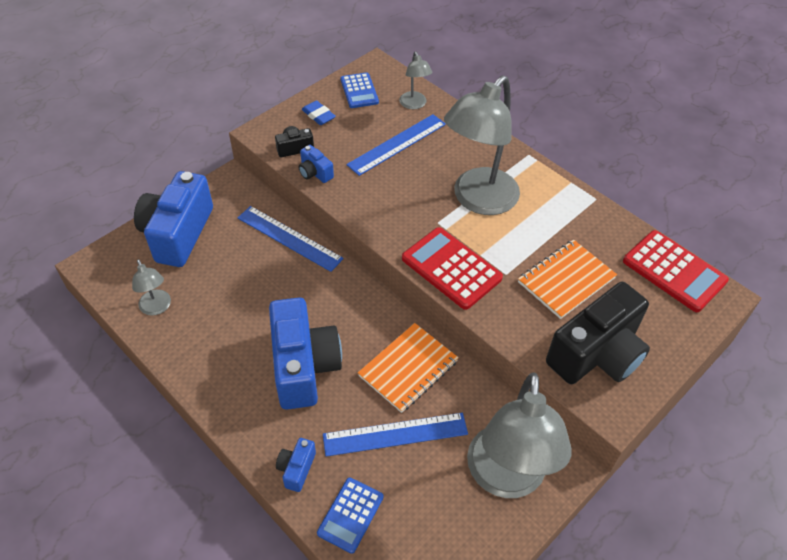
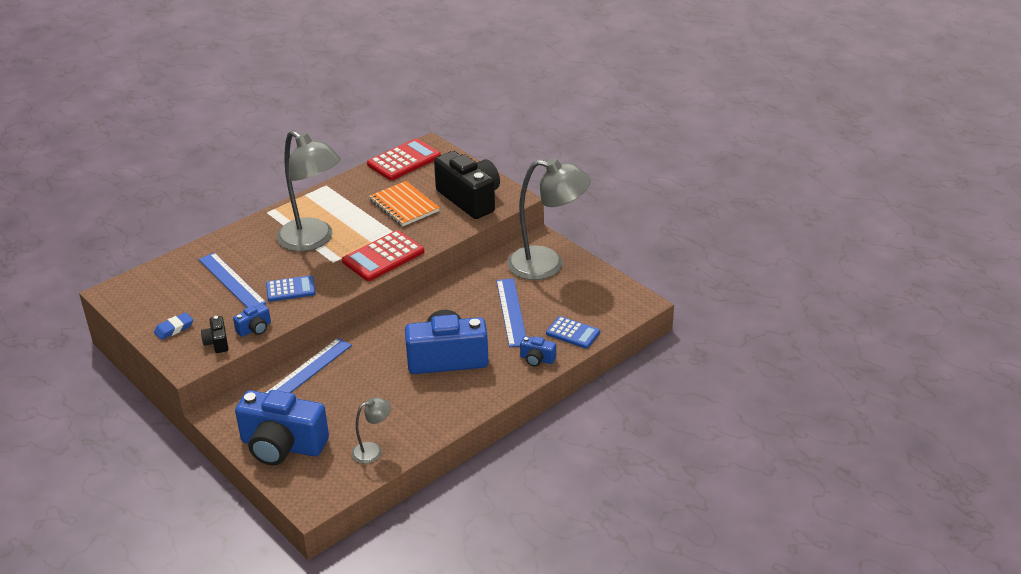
camera: 85 degrees left, 15 degrees down
blue calculator [340,72,379,108] -> blue calculator moved to [266,275,316,302]
orange notebook [358,323,459,413] -> none
grey lamp [399,51,432,109] -> none

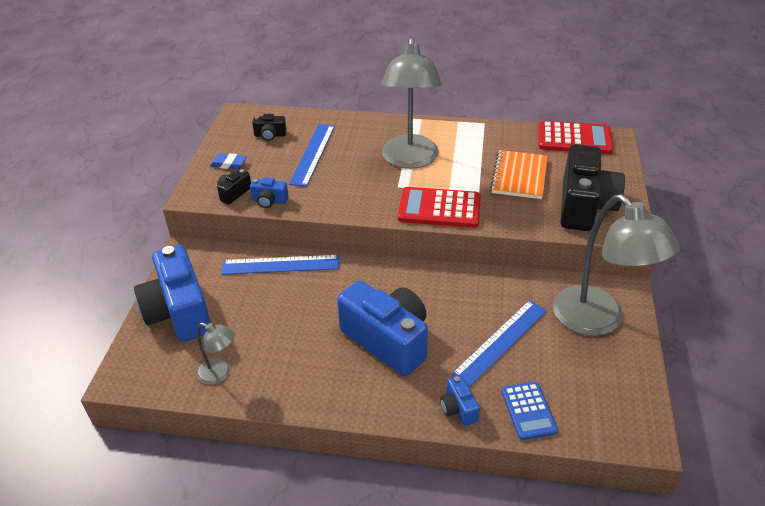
camera: 50 degrees right, 5 degrees up
blue calculator [266,275,316,302] -> none
none -> black camera [252,114,287,141]

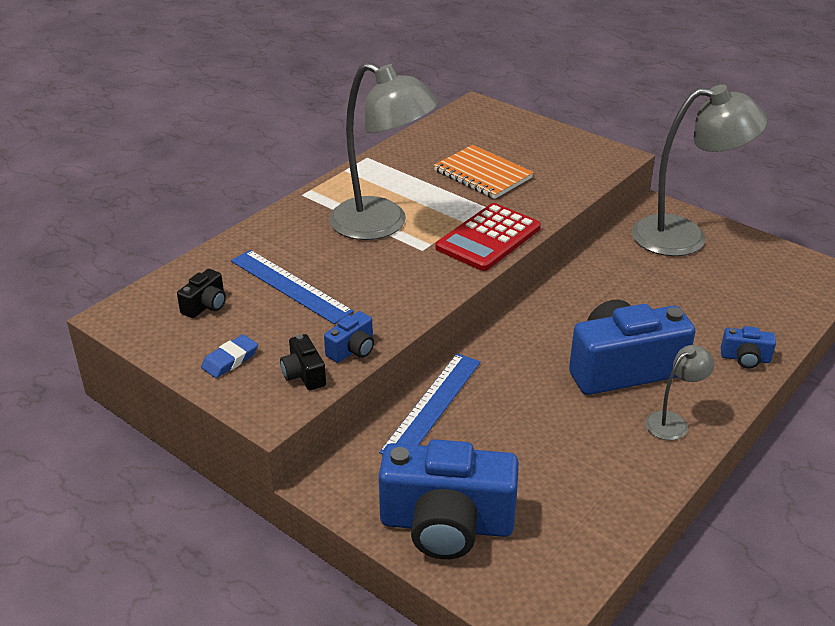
camera: 60 degrees left, 5 degrees down
grey lamp [197,322,235,385] -> grey lamp moved to [645,345,714,440]
blue ruler [452,300,547,387] -> none
blue calculator [501,382,558,440] -> none
red calculator [538,121,613,154] -> none
black camera [560,144,625,231] -> none

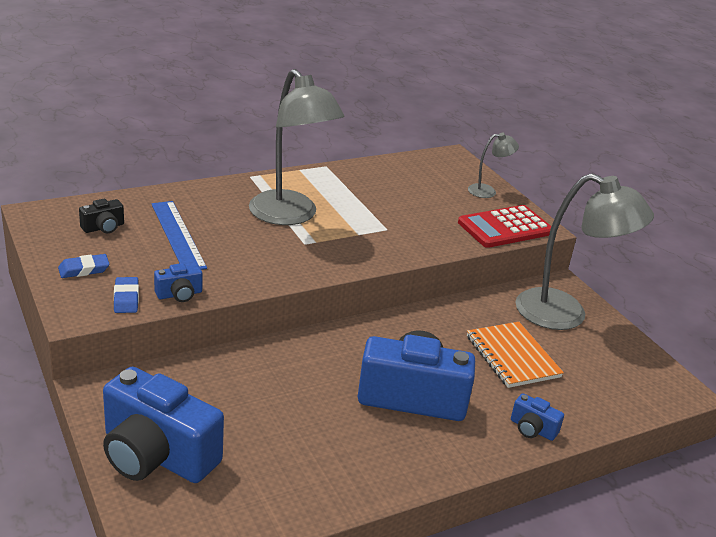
camera: 20 degrees right, 5 degrees down
black camera [280,334,326,390] -> blue eraser [114,277,139,313]
blue ruler [379,353,481,454] -> none
orange notebook [434,145,534,199] -> orange notebook moved to [467,322,564,388]
red calculator [436,203,541,271] -> red calculator moved to [458,205,552,248]
grey lamp [645,345,714,440] -> grey lamp moved to [468,133,519,198]

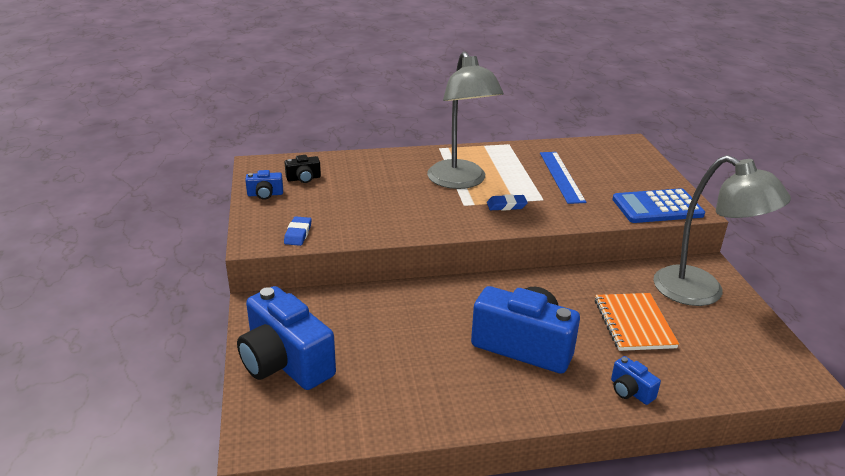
camera: 20 degrees right, 0 degrees up
blue eraser [58,254,110,278] -> blue eraser moved to [487,194,528,211]
blue ruler [151,201,207,270] -> blue ruler moved to [540,152,586,204]
blue camera [154,263,203,302] -> blue camera moved to [245,170,283,200]
red calculator [458,205,552,248] -> blue calculator [612,188,705,223]
grey lamp [468,133,519,198] -> none

